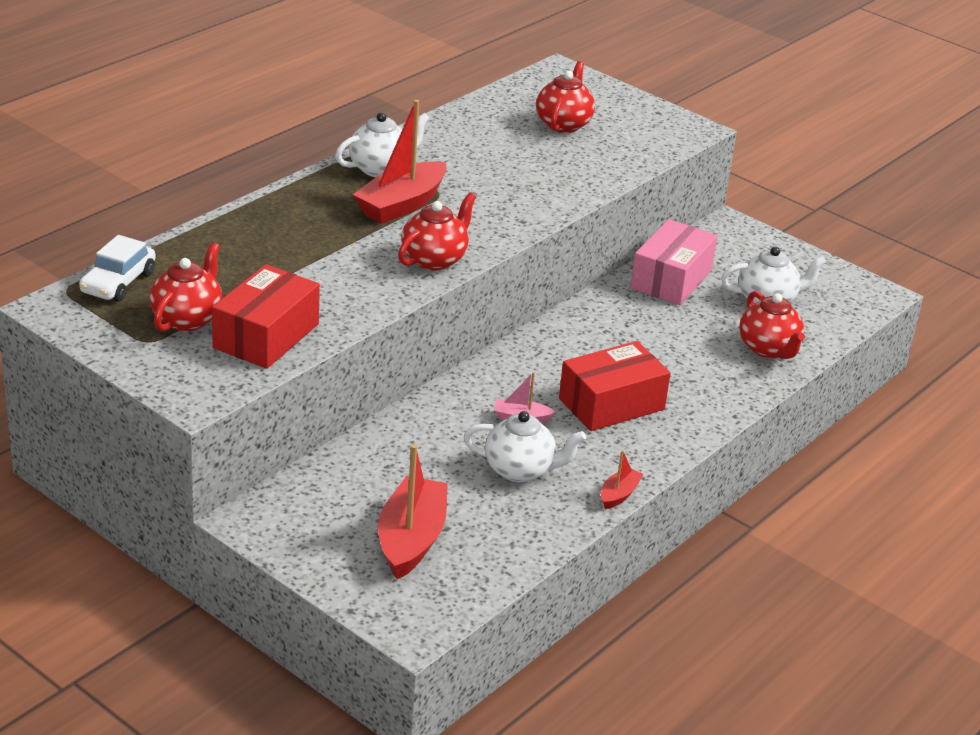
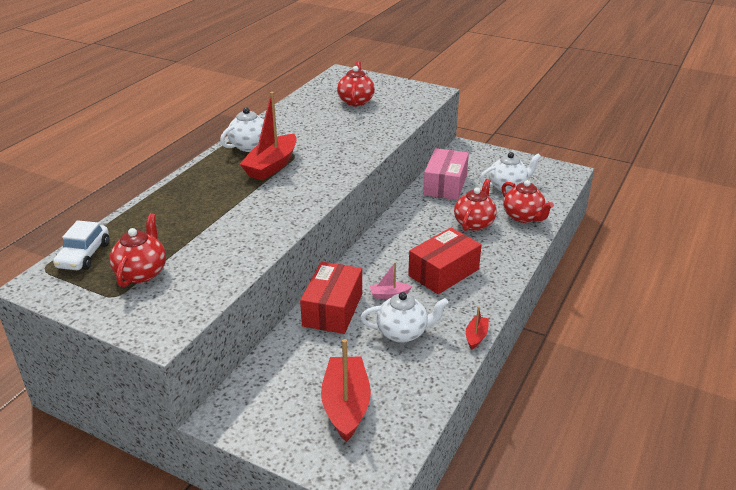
camera: 10 degrees left, 0 degrees up
red box [212,264,320,369] -> red box moved to [300,262,362,334]
red teapot [398,193,476,270] -> red teapot moved to [454,179,497,231]

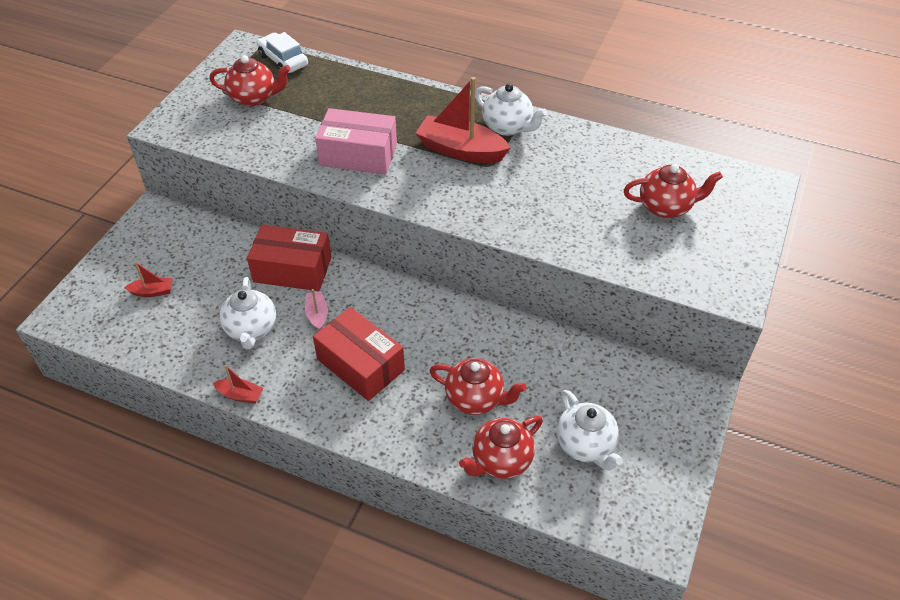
camera: 85 degrees right, 15 degrees up
white car [53,220,109,270] -> white car turned 45 degrees clockwise [257,32,308,73]
red boat [321,339,371,442] -> red boat [124,262,173,297], size x0.48
pink box [423,148,469,200] -> pink box moved to [315,108,397,174]

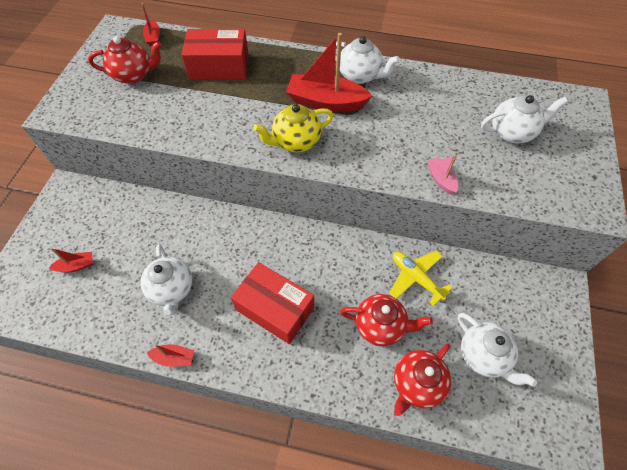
camera: 10 degrees left, 10 degrees up
red box [247,225,331,291] -> red box moved to [181,29,249,80]
white car [257,32,308,73] -> red boat [142,3,160,46]
pink boat [305,289,328,331] -> pink boat moved to [427,155,458,195]
pink box [315,108,397,174] -> none
red teapot [624,164,723,218] -> white teapot [481,95,568,143]
none -> yellow teapot [253,104,334,152]
none -> yellow plane [389,251,452,306]

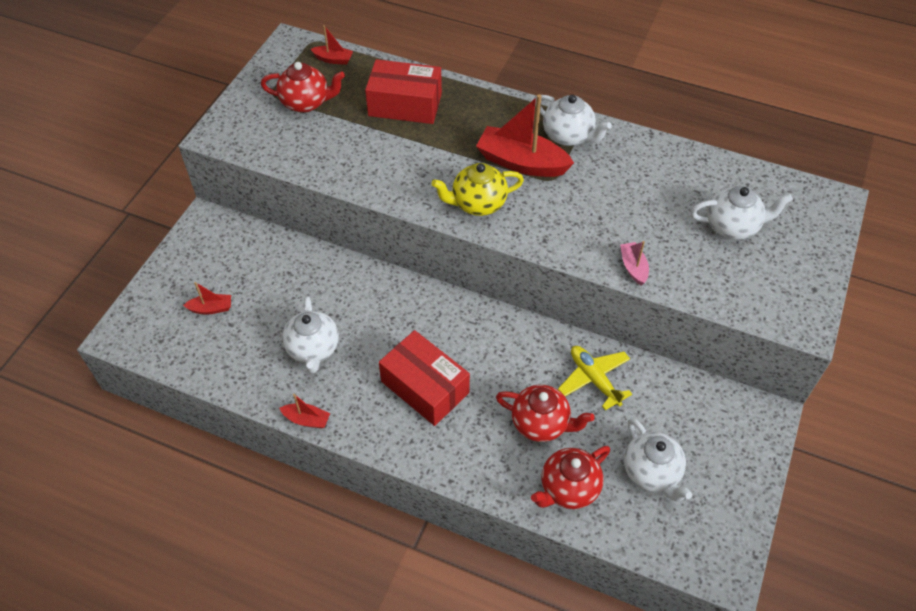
camera: 10 degrees right, 5 degrees down
red boat [142,3,160,46] -> red boat turned 75 degrees counterclockwise [311,25,353,65]

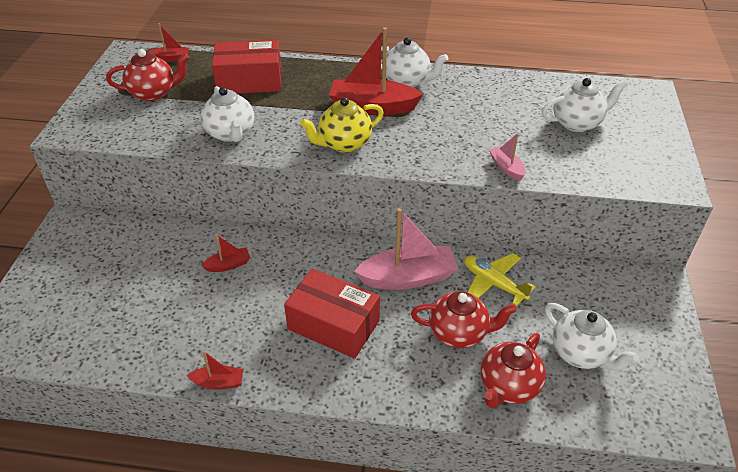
camera: 15 degrees left, 10 degrees down
red boat [183,282,231,314] -> red boat moved to [201,234,250,272]
white teapot [282,296,339,373] -> white teapot moved to [200,86,254,142]
none -> pink boat [354,208,458,290]

